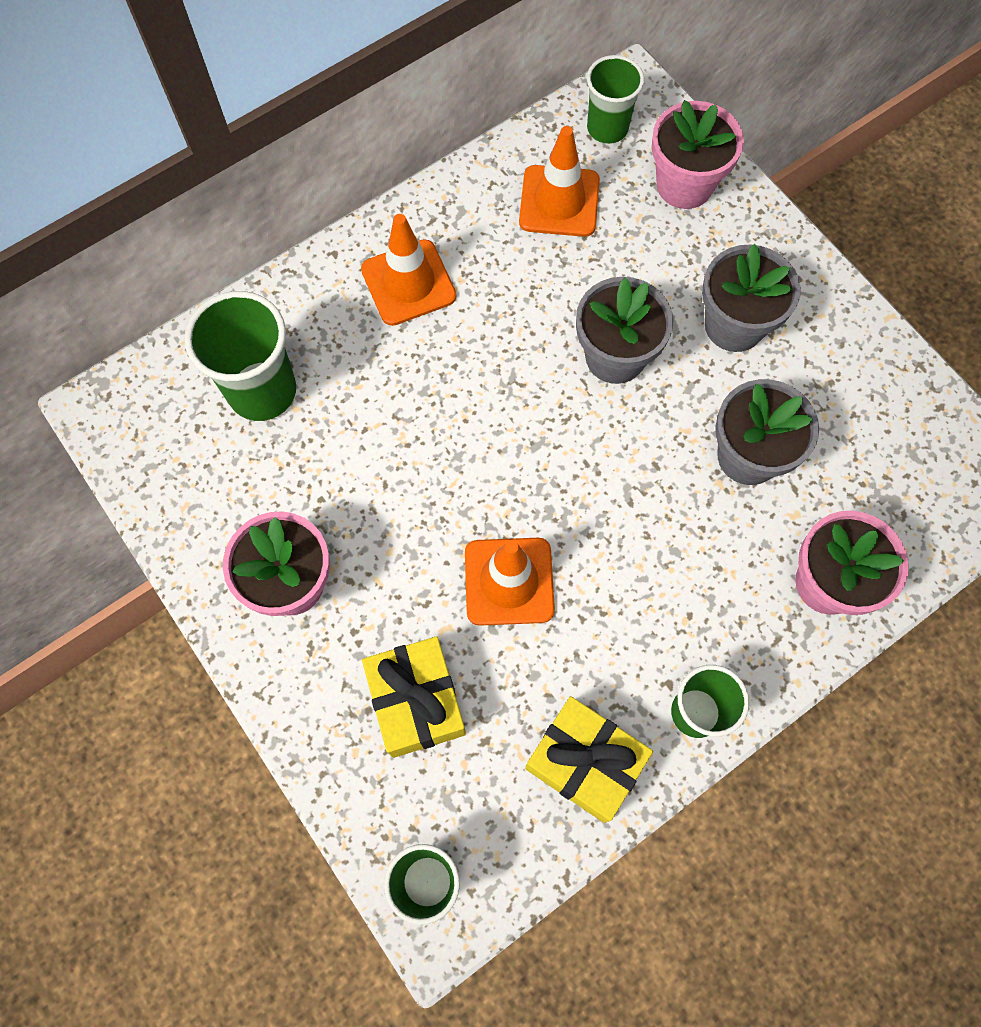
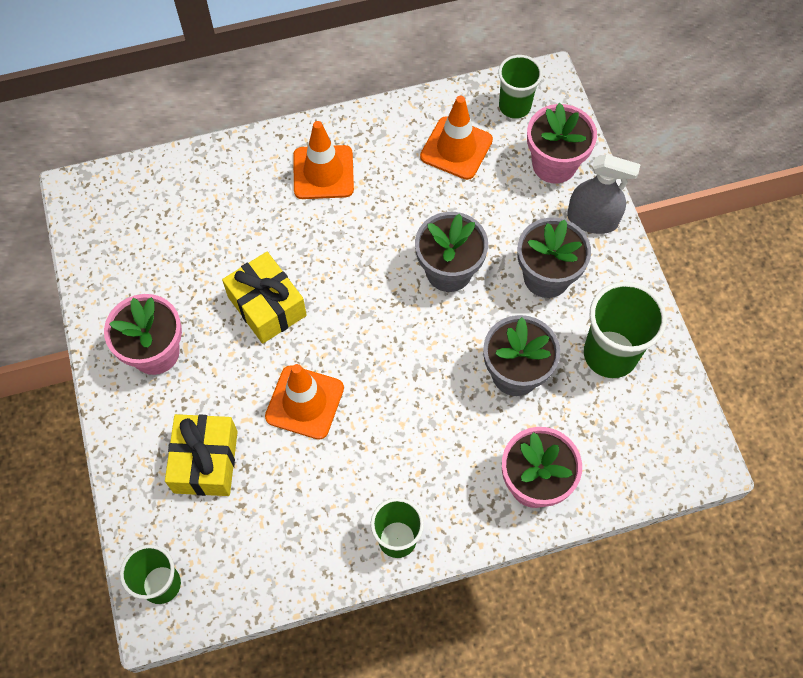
camera: 20 degrees right, 5 degrees down
green cup [185,291,296,421] -> green cup moved to [584,282,667,378]
yellow gift [525,696,653,823] -> yellow gift moved to [222,252,307,344]
none -> grey spray bottle [567,154,641,234]

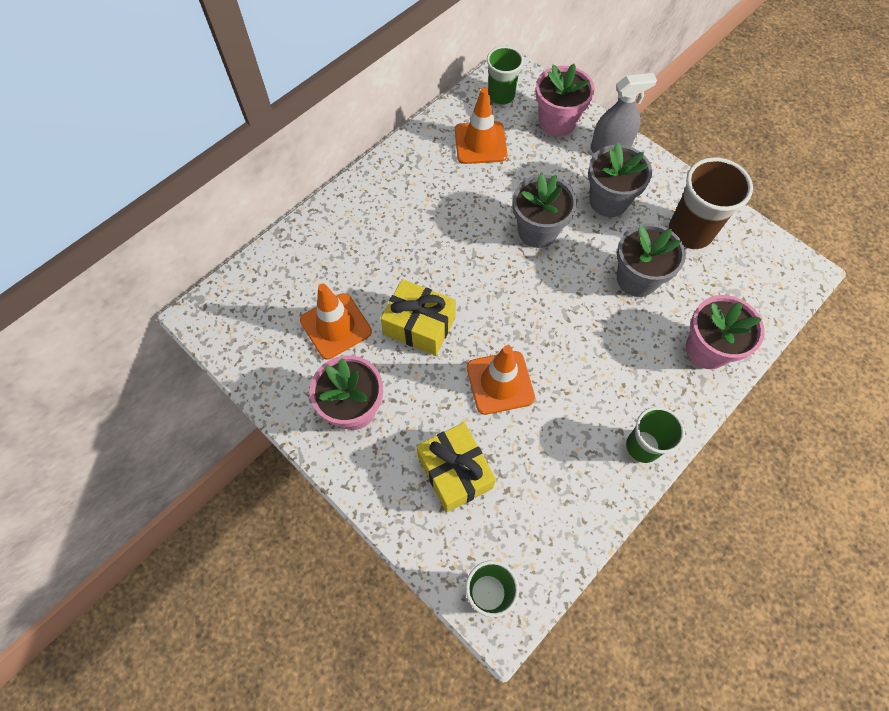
camera: 30 degrees left, 0 degrees up
orange traffic cone [293,121,354,199] -> orange traffic cone moved to [300,283,372,359]
green cup [584,282,667,378] -> brown cup [669,157,753,249]

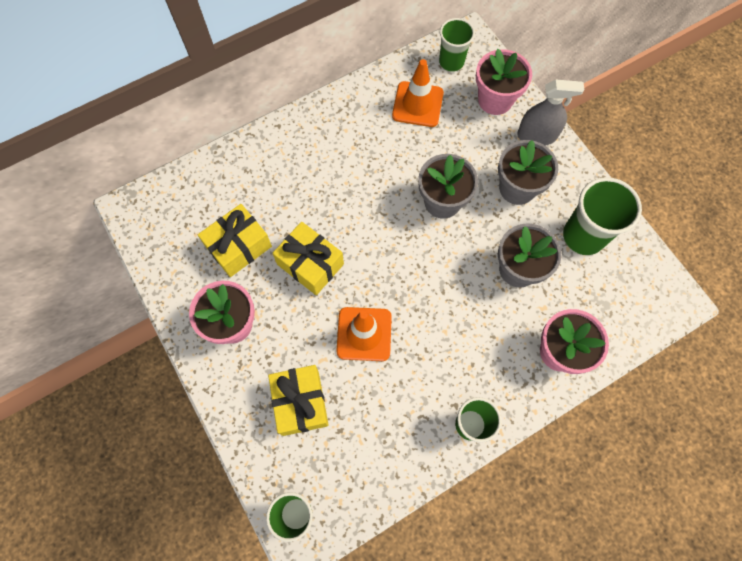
camera: 15 degrees right, 5 degrees up
orange traffic cone [300,283,372,359] -> yellow gift [198,204,272,277]
brown cup [669,157,753,249] -> green cup [563,177,642,255]

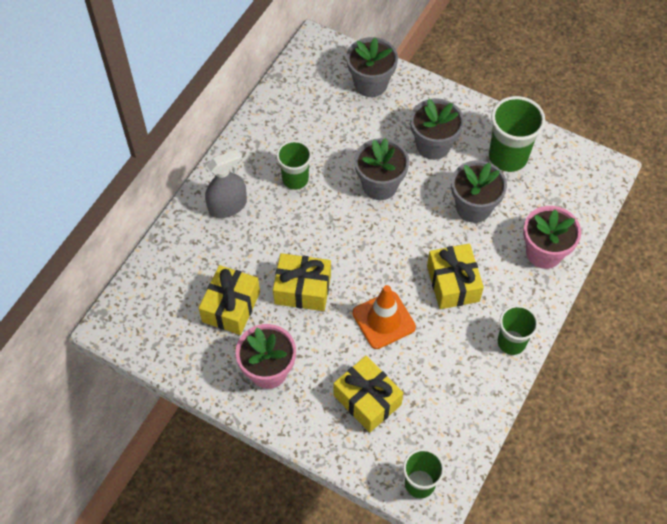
camera: 30 degrees left, 10 degrees down
orange traffic cone [392,59,444,127] -> none
green cup [439,18,475,72] -> green cup moved to [276,140,312,190]
pink flower pot [476,49,532,115] -> grey flower pot [346,37,398,97]
grey spray bottle [517,80,584,146] -> grey spray bottle moved to [205,149,247,218]
none -> yellow gift [427,243,484,309]

